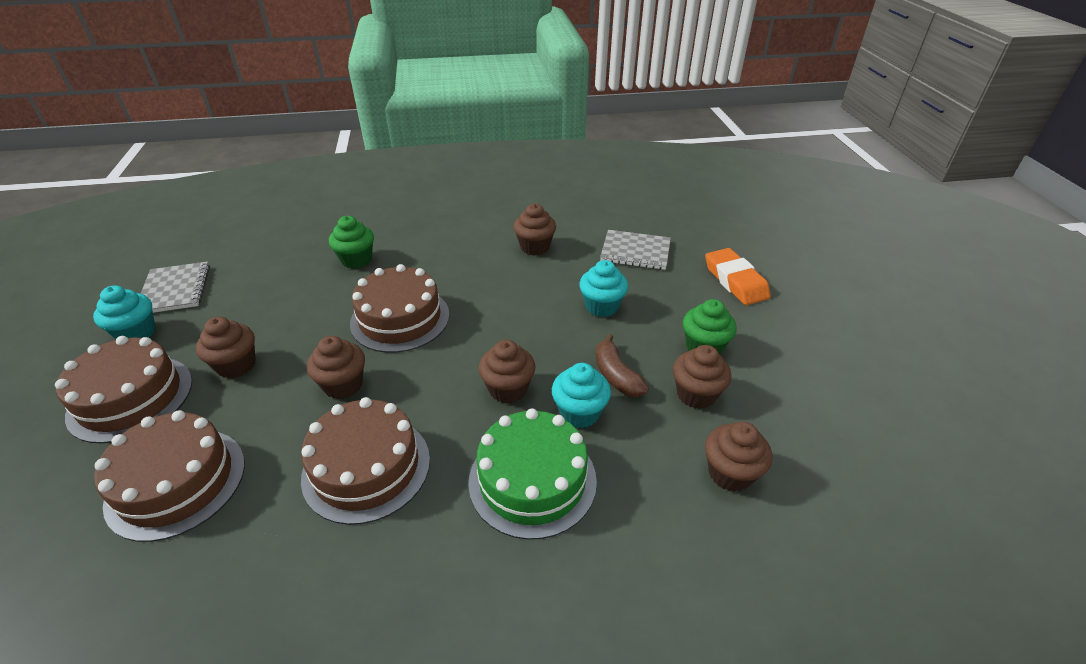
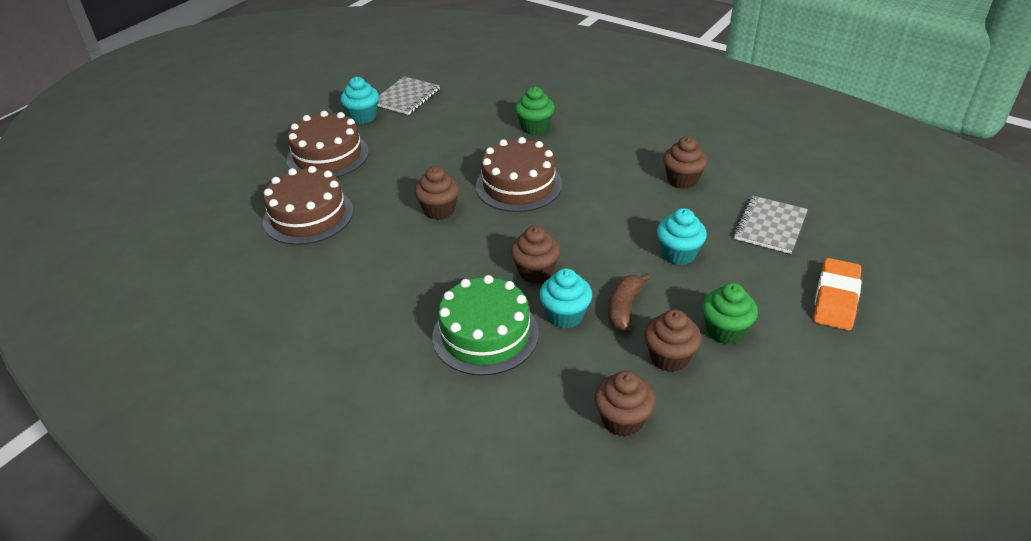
camera: 45 degrees right, 0 degrees up
brown cupcake [196,317,256,379] -> none
brown cake [301,397,430,525] -> none
grey notebook [600,230,671,270] -> grey notebook turned 60 degrees clockwise [733,196,808,254]

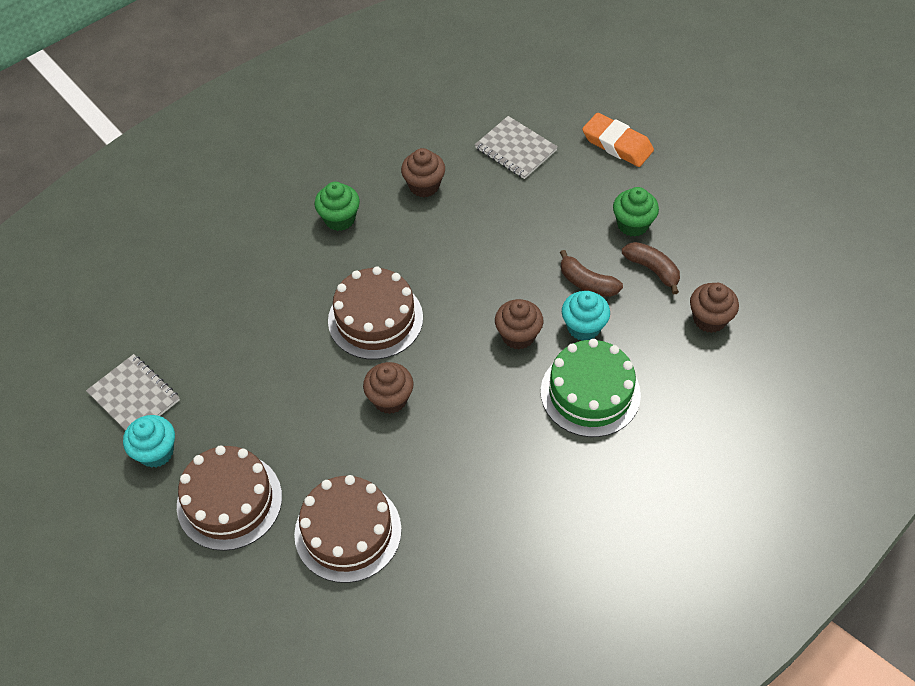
camera: 75 degrees left, 15 degrees up
green cupcake [515,86,555,135] -> green cupcake moved to [315,182,360,231]
brown cupcake [644,309,701,372] -> brown banana [622,242,680,294]
turquoise cupcake [657,208,707,265] -> none

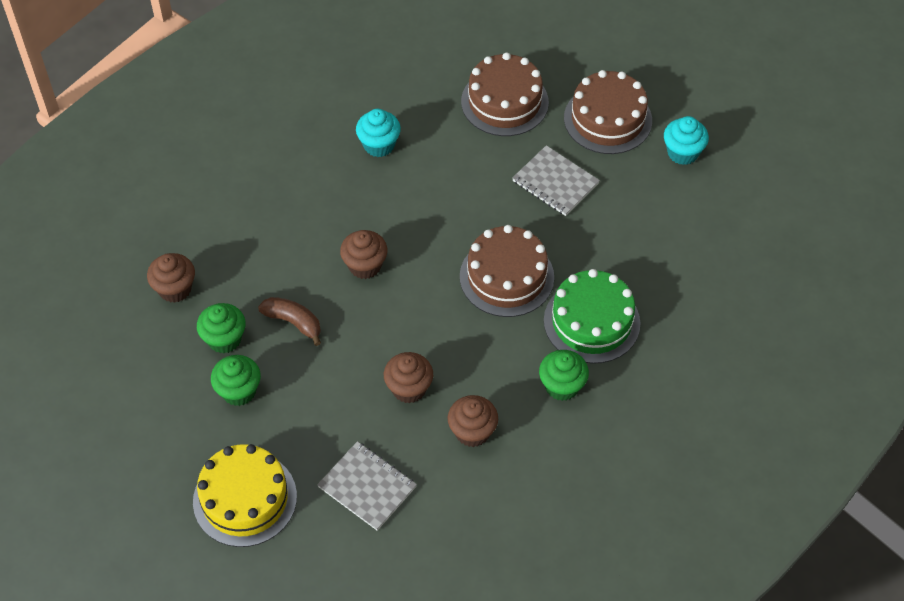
camera: 175 degrees right, 0 degrees up
grey notebook [86,354,180,431] -> grey notebook moved to [512,145,600,216]
brown cupcake [363,362,414,414] -> brown cupcake moved to [384,352,433,403]
green cake [541,339,641,437] -> green cake moved to [544,269,640,364]
turquoise cupcake [562,291,610,341] -> turquoise cupcake moved to [356,109,401,157]
orange eraser [582,113,654,167] -> yellow cake [193,444,297,547]
brown banana [622,242,680,294] -> green cupcake [197,303,246,354]

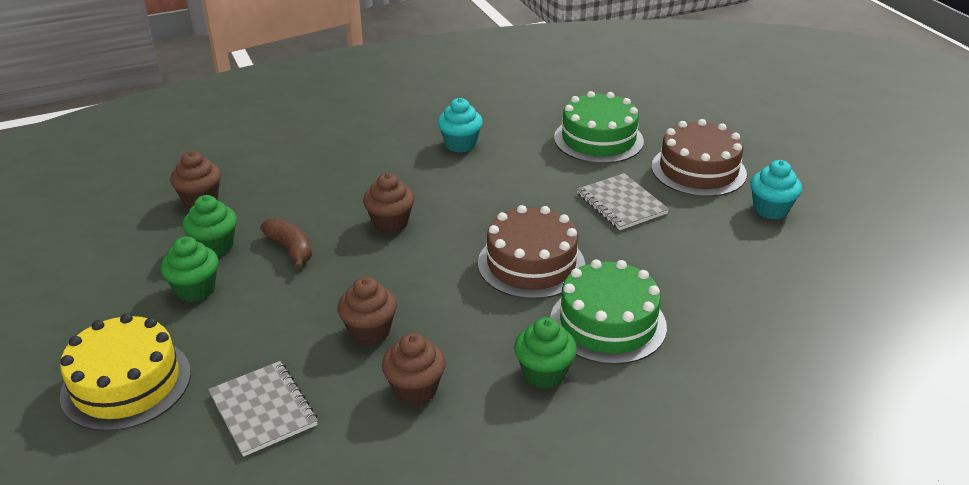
camera: 20 degrees right, 20 degrees down
brown cake [461,53,549,136] -> green cake [554,91,644,164]

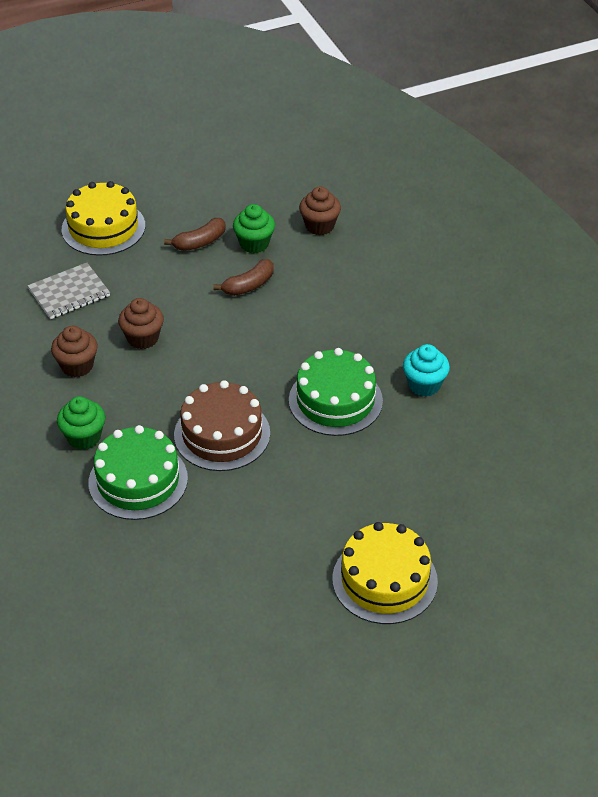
camera: 90 degrees right, 10 degrees up
green cupcake [161,236,219,302] -> brown banana [164,218,226,251]
brown cupcake [363,173,415,234] -> none
green cake [554,91,644,164] -> green cake moved to [289,348,383,436]
grey notebook [577,173,669,230] -> none
brown cake [651,119,747,197] -> yellow cake [332,522,438,624]
turquoise cupcake [751,160,802,219] -> none

